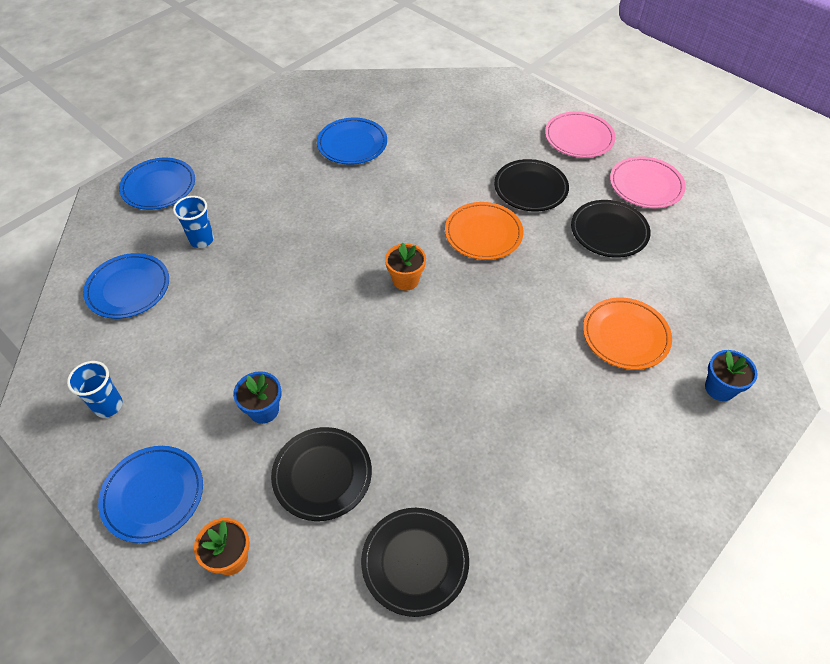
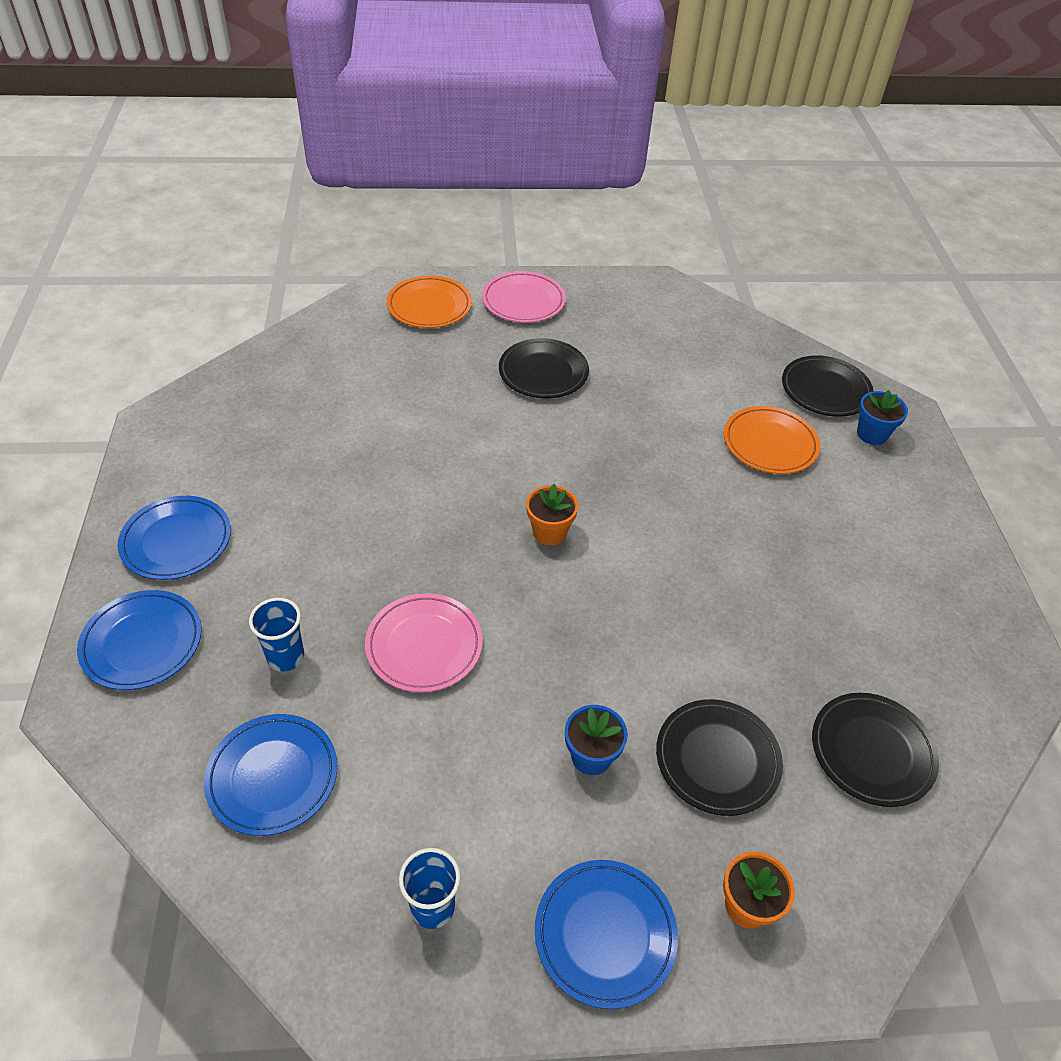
camera: 50 degrees left, 5 degrees down
blue plate [317,118,387,165] -> blue plate moved to [117,496,231,580]
orange plate [445,202,523,260] -> orange plate moved to [387,276,472,328]
black plate [571,200,651,258] -> black plate moved to [782,355,874,417]
pink plate [610,156,686,208] -> pink plate moved to [365,593,483,692]

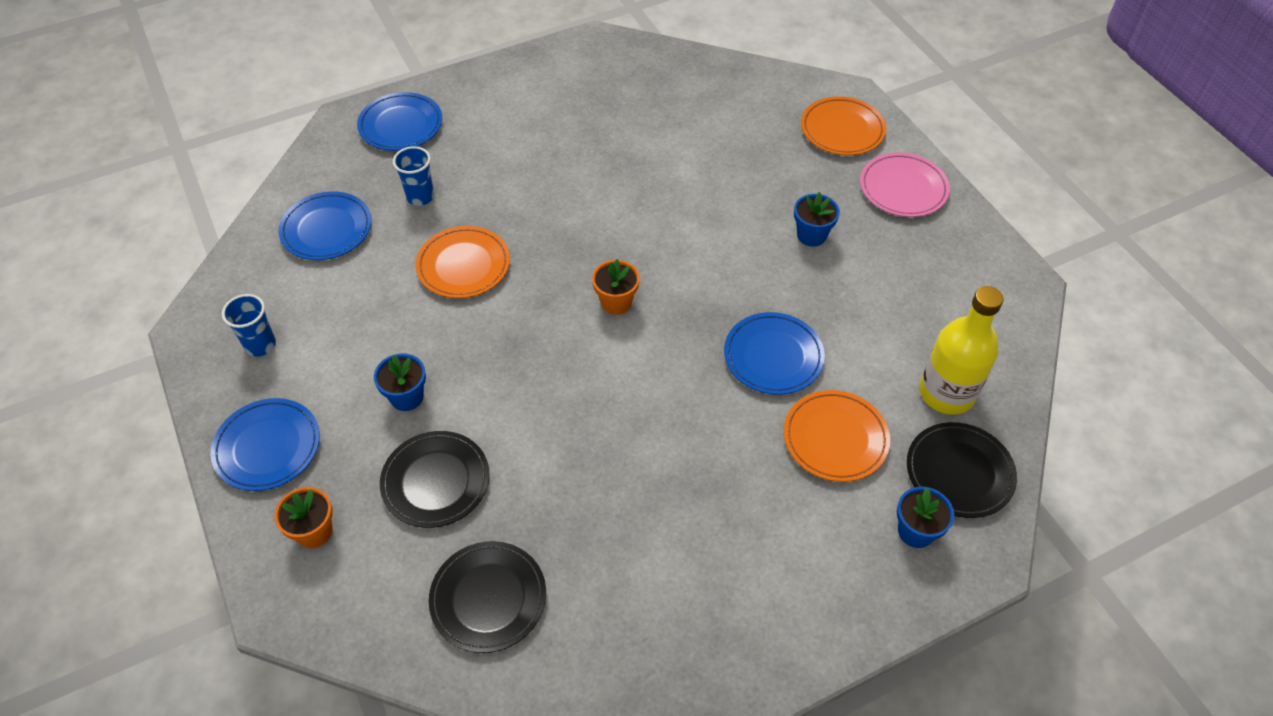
camera: 70 degrees right, 5 degrees up
blue plate [117,496,231,580] -> blue plate moved to [724,312,825,395]
pink plate [365,593,483,692] -> orange plate [415,226,510,298]
black plate [499,338,589,398] -> blue flower pot [794,192,840,246]
none -> yellow bottle [919,286,1003,415]

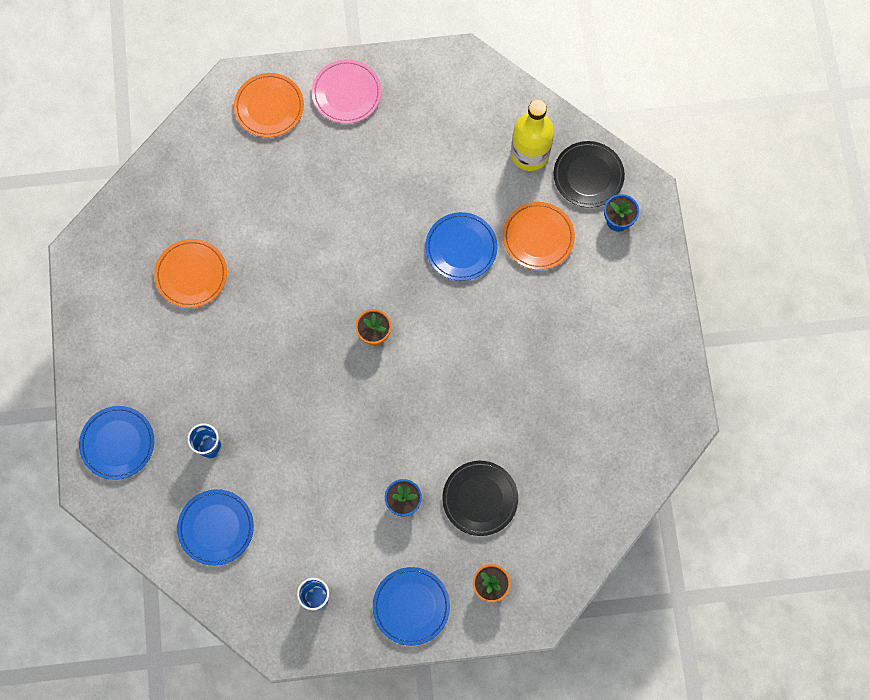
camera: 70 degrees left, 20 degrees up
orange plate [415,226,510,298] -> orange plate moved to [154,239,227,308]
black plate [429,541,546,653] -> none
blue flower pot [794,192,840,246] -> none

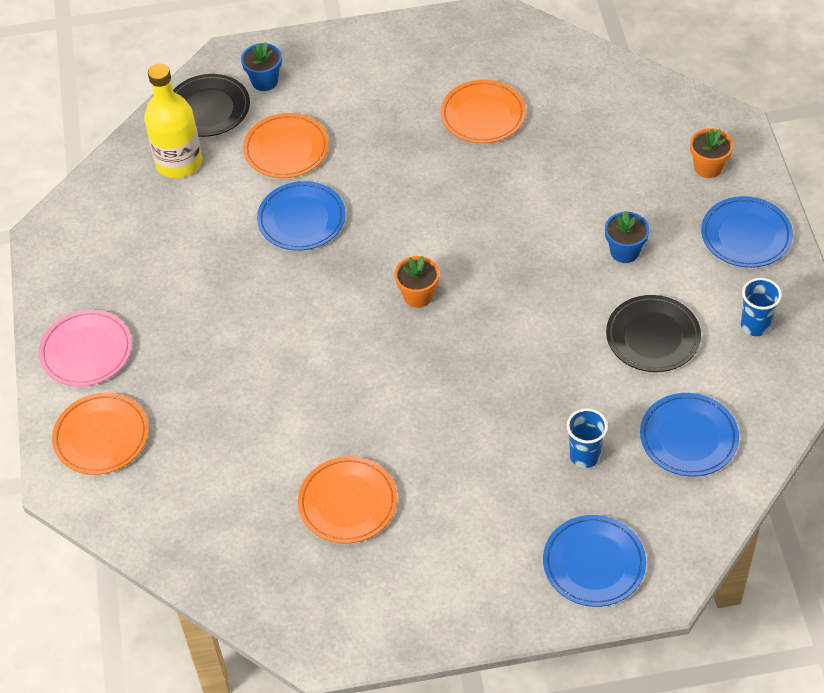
camera: 90 degrees left, 20 degrees down
black plate [442,461,518,536] -> black plate moved to [606,295,701,372]
none -> orange plate [441,80,526,143]

